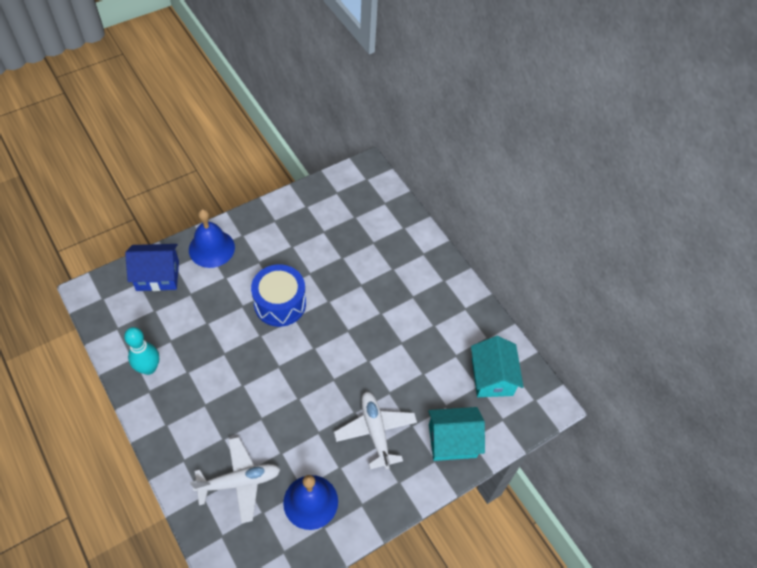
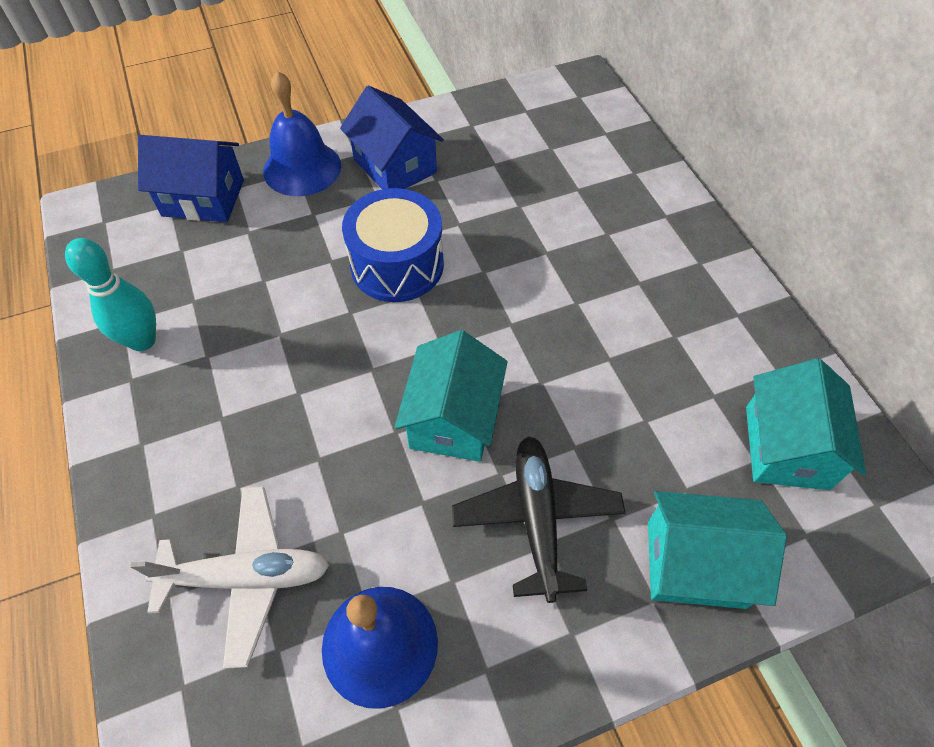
camera: 15 degrees right, 0 degrees up
white plane [334,392,417,470] -> black plane [452,436,626,603]
none -> blue house [340,86,444,189]
none -> turquoise house [395,330,508,462]

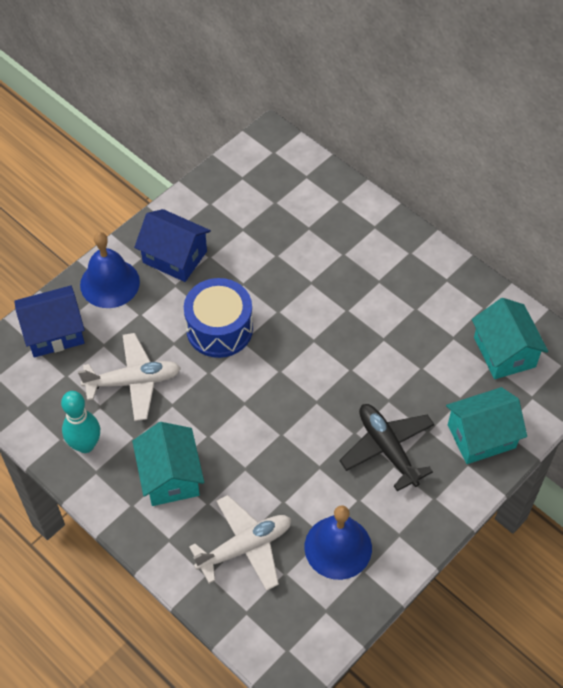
camera: 25 degrees left, 0 degrees up
turquoise house [395,330,508,462] -> turquoise house moved to [132,422,204,506]
none -> white plane [78,333,181,421]

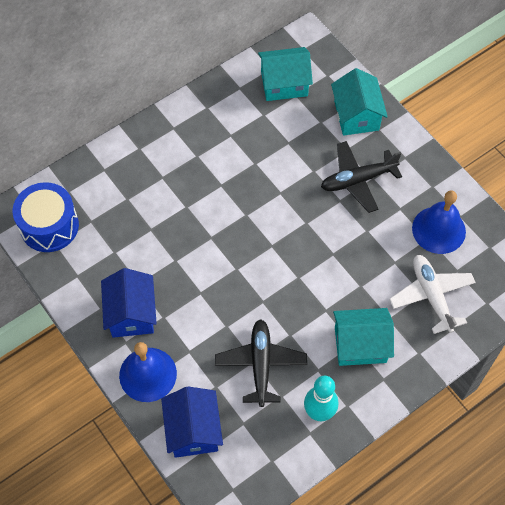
camera: 80 degrees left, 5 degrees up
white plane [78,333,181,421] -> black plane [215,319,307,407]
blue house [134,209,211,282] -> blue house turned 45 degrees counterclockwise [101,268,157,338]
blue drum [184,278,253,358] -> blue drum moved to [12,182,79,252]

